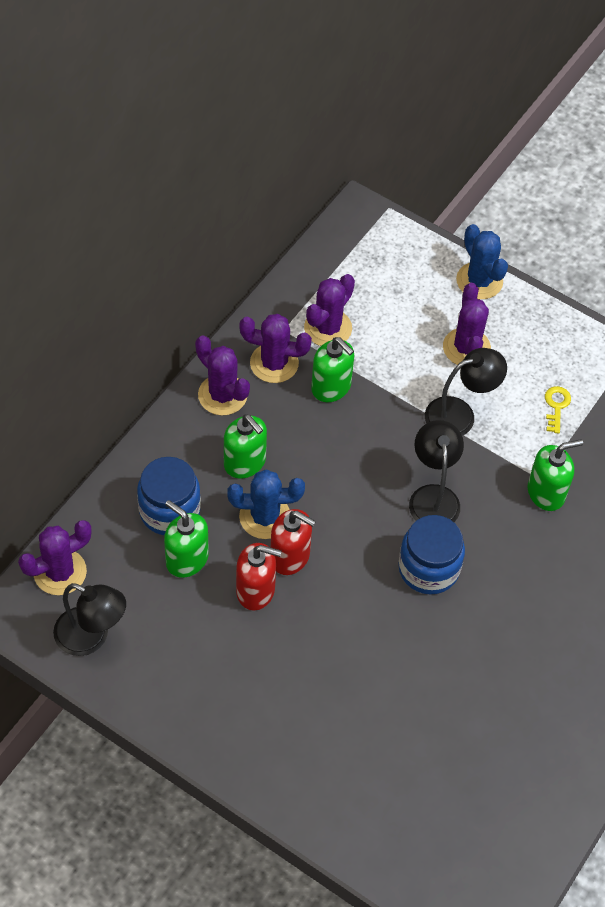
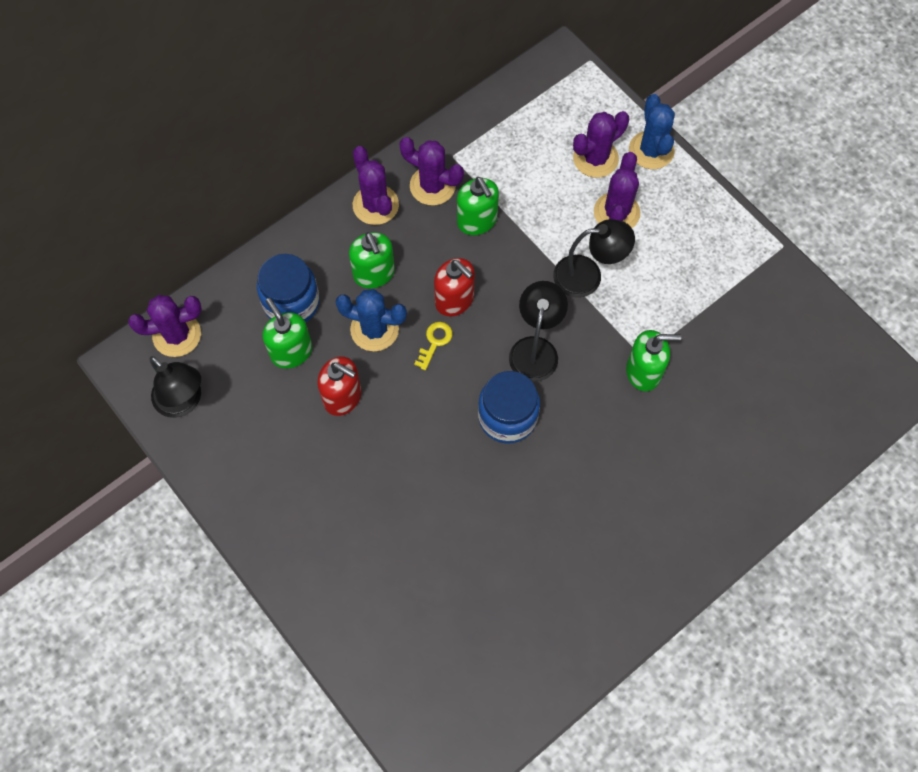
camera: 20 degrees right, 10 degrees up
red soap dispenser [271,509,316,575] -> red soap dispenser moved to [434,258,475,317]
purple cactus [304,274,355,346] -> purple cactus moved to [573,111,629,178]
yellow key [545,386,571,434] -> yellow key moved to [414,322,453,370]

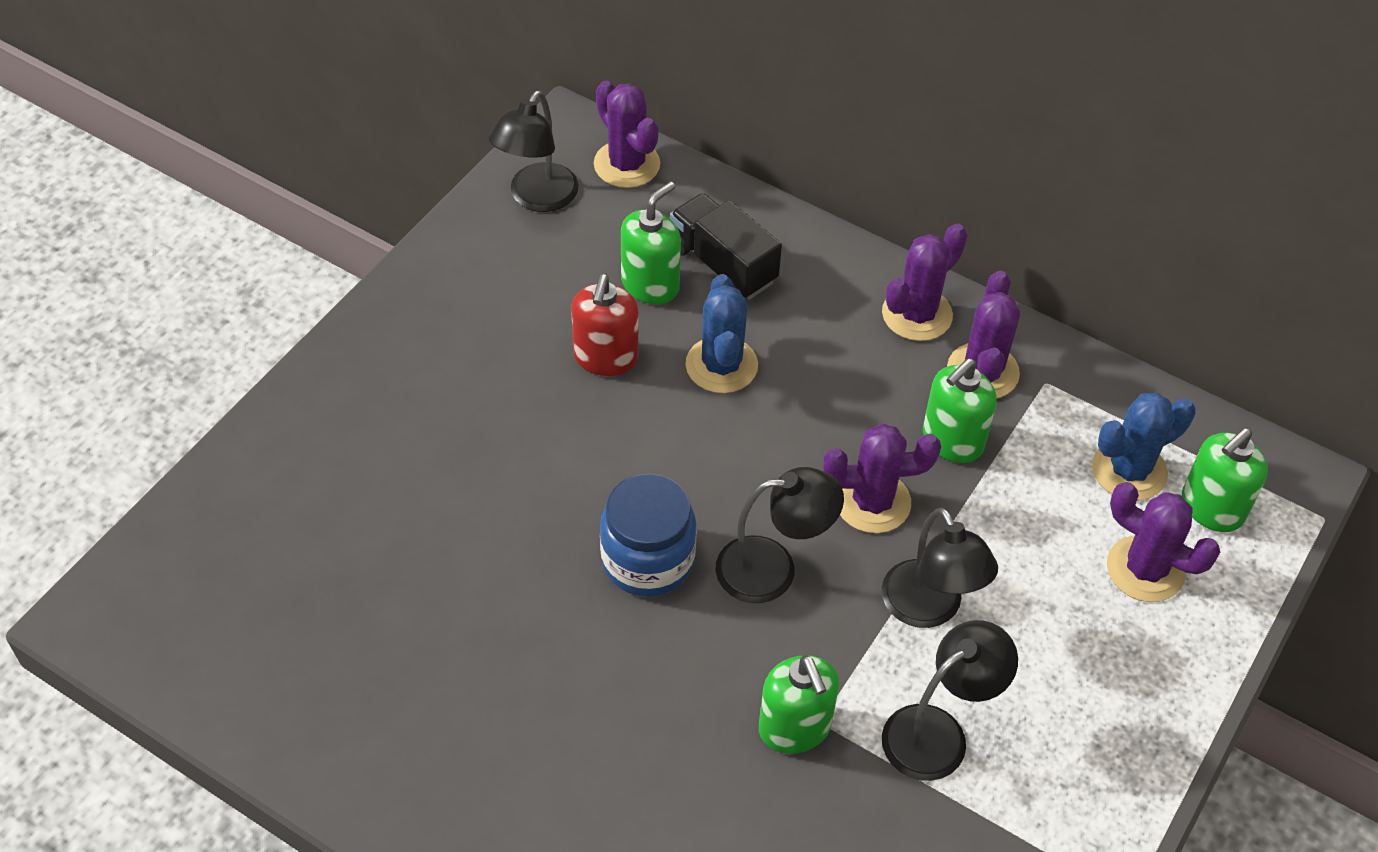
camera: 70 degrees right, 15 degrees down
blue jar [257,254,320,322] -> black truck [670,193,782,300]
green soap dispenser [349,232,395,288] -> green soap dispenser moved to [1182,428,1268,532]
yellow key [414,322,453,370] -> none
red soap dispenser [434,258,475,317] -> none
purple cactus [594,152,640,228] -> purple cactus moved to [823,423,941,533]
blue cactus [629,94,675,169] -> blue cactus moved to [1092,393,1196,501]
none -> black lamp [882,620,1018,781]

